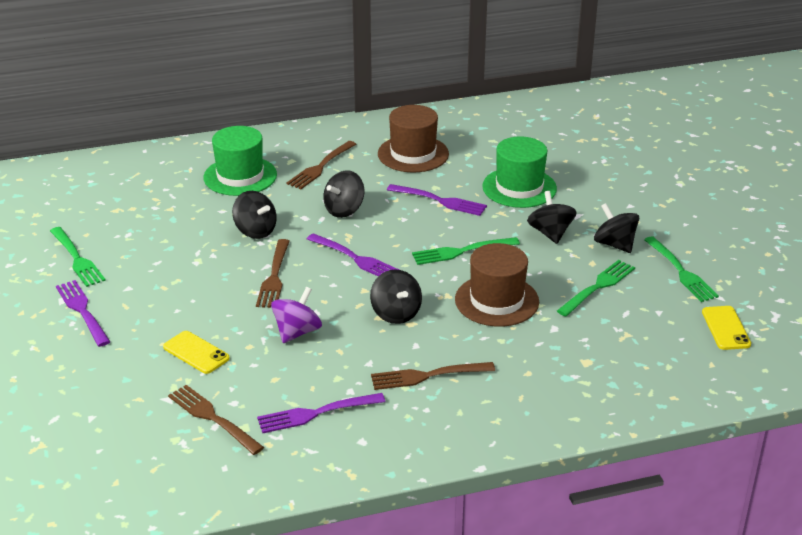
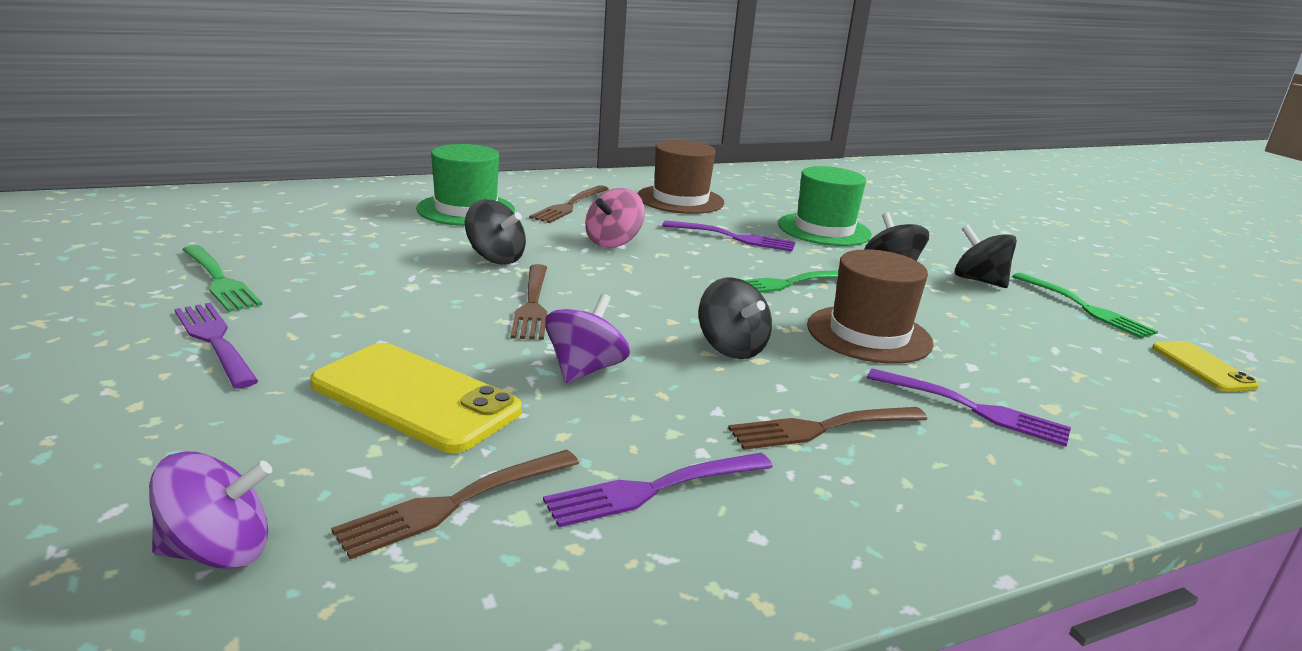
camera: 10 degrees left, 10 degrees down
yellow phone [163,331,230,374] -> yellow phone [310,343,522,453], size x1.75
brown fork [168,385,264,455] -> brown fork turned 75 degrees counterclockwise [331,450,579,559]
purple fork [307,233,399,276] -> purple fork moved to [867,368,1071,447]
black spinning top [323,170,364,218] -> pink spinning top [585,188,645,248]
green fork [557,260,635,316] -> none
none -> purple spinning top [149,452,272,569]

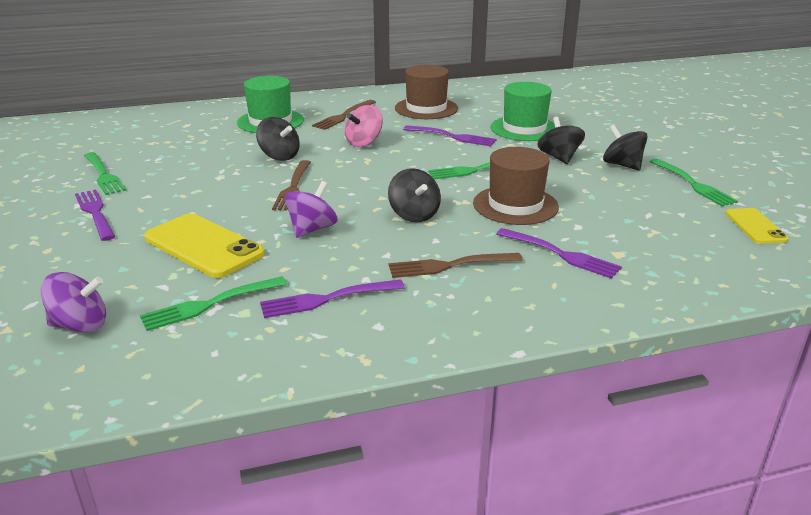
camera: 10 degrees right, 5 degrees up
brown fork [331,450,579,559] -> green fork [140,276,287,331]

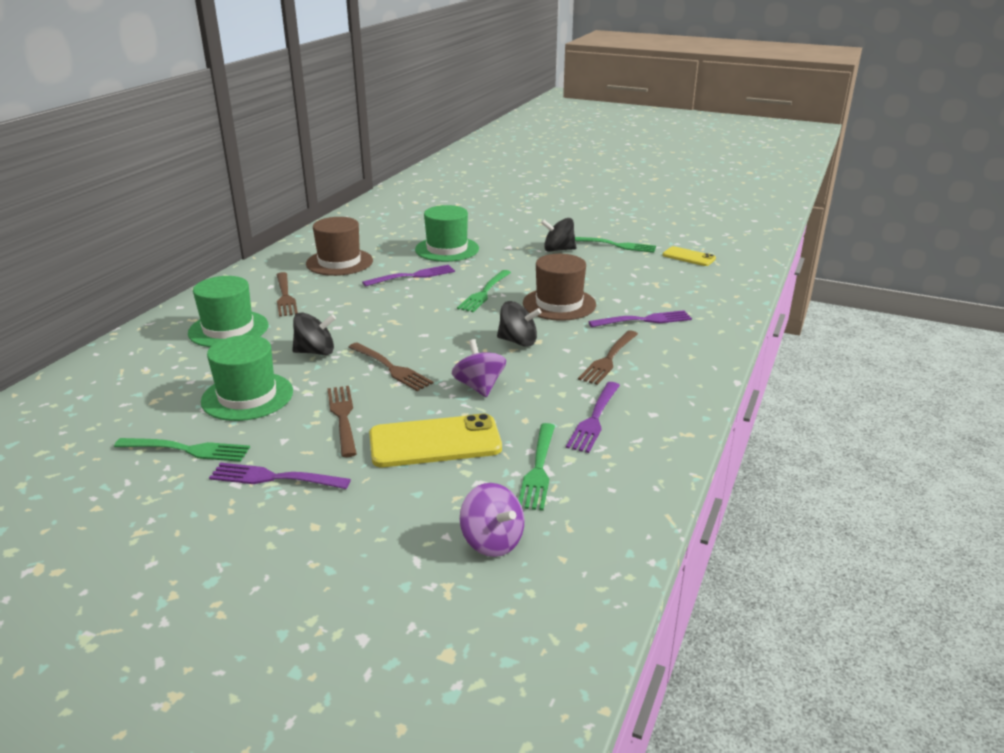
camera: 50 degrees left, 0 degrees up
purple spinning top [41,272,106,333] -> purple spinning top turned 105 degrees clockwise [460,483,524,557]
pink spinning top [345,105,383,147] -> none
black spinning top [538,117,585,164] -> none
none -> green hat [201,335,293,421]
none -> brown fork [327,386,357,457]

